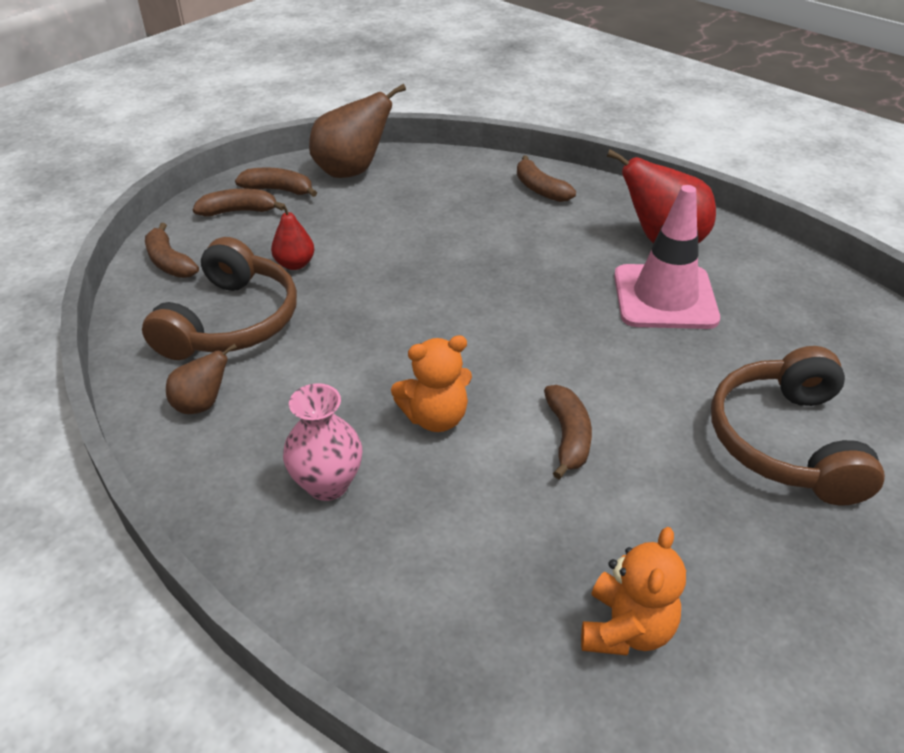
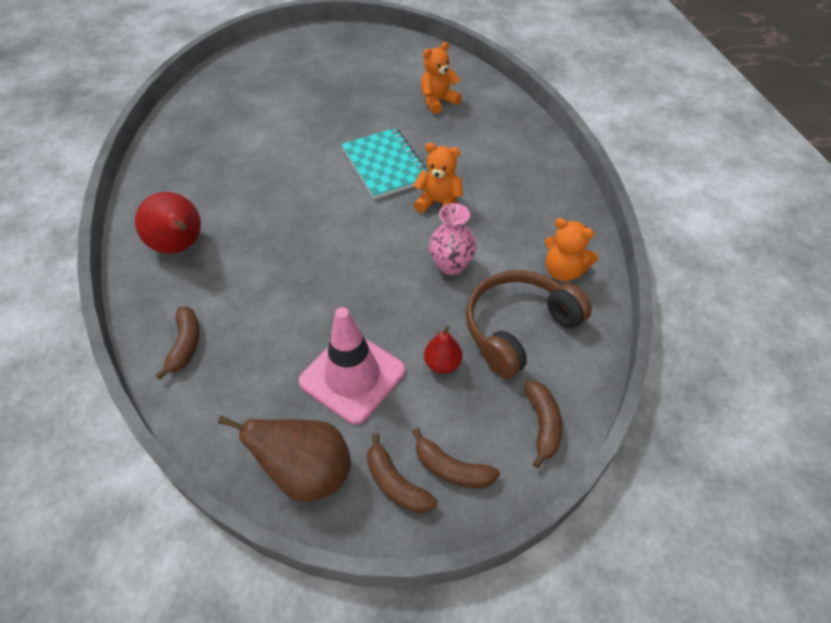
camera: 145 degrees left, 10 degrees up
brown pear [166,344,237,414] -> orange teddy bear [544,218,598,281]
pink vase [283,383,362,501] -> pink vase moved to [429,203,477,275]
brown banana [544,385,592,479] -> turquoise notebook [341,128,428,199]
pink traffic cone [614,185,720,329] -> pink traffic cone moved to [299,307,406,425]
brown headphones [711,346,885,506] -> none

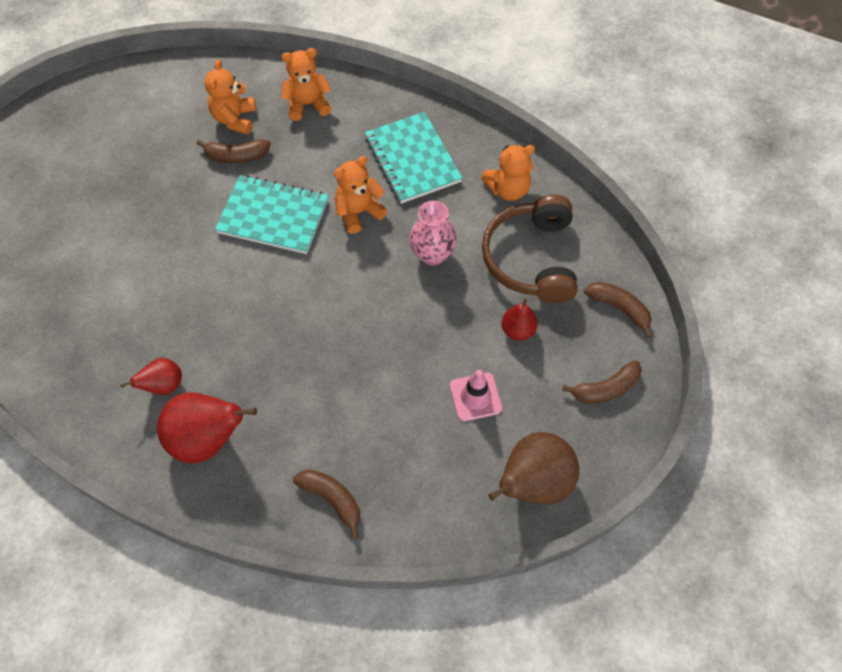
camera: 50 degrees left, 10 degrees up
pink traffic cone [299,307,406,425] -> pink traffic cone [450,370,502,421], size x0.57
brown banana [367,433,437,513] -> brown banana moved to [197,139,271,163]
none -> red pear [120,358,182,395]
none -> orange teddy bear [281,48,332,121]
none -> turquoise notebook [365,112,463,204]

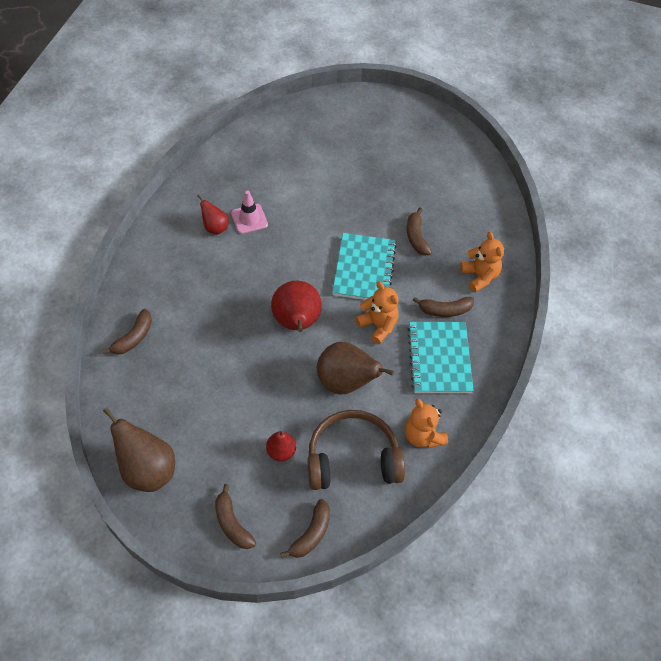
camera: 80 degrees right, 5 degrees down
red pear [157,392,257,464] -> red pear moved to [271,280,322,332]
orange teddy bear [205,59,256,134] -> none
turquoise notebook [365,112,463,204] -> turquoise notebook turned 60 degrees counterclockwise [407,322,474,393]
pink vase [409,201,457,265] -> brown pear [317,342,394,394]
pink traffic cone [450,370,502,421] -> pink traffic cone moved to [231,191,268,234]
none -> brown banana [412,297,474,317]

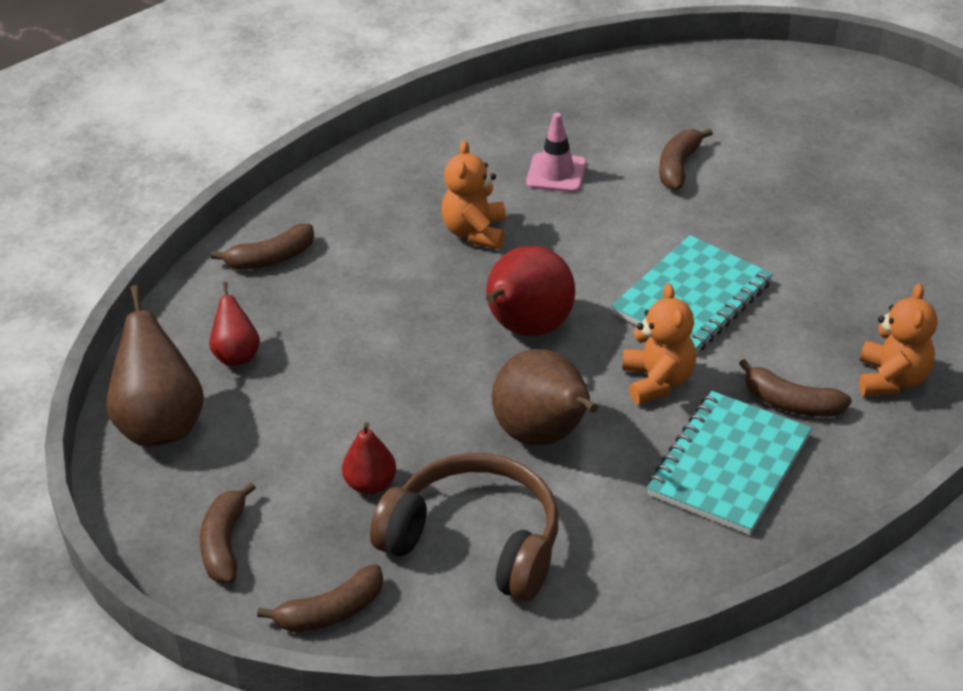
camera: 35 degrees right, 15 degrees down
red pear [197,194,229,235] -> red pear moved to [209,282,260,366]
orange teddy bear [405,398,448,448] -> orange teddy bear moved to [441,140,506,249]
brown banana [407,208,432,256] -> brown banana moved to [659,128,713,190]

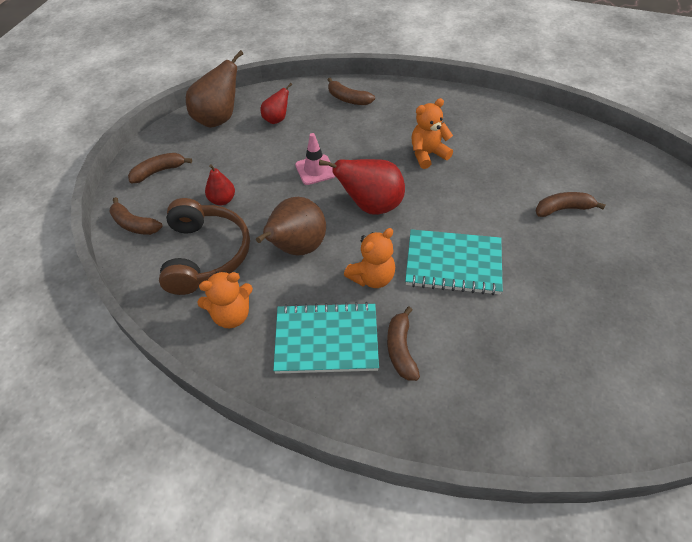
camera: 60 degrees right, 10 degrees up
pink traffic cone [526,113,587,192] -> pink traffic cone moved to [295,133,336,185]
orange teddy bear [859,283,937,396] -> orange teddy bear moved to [197,271,253,328]

